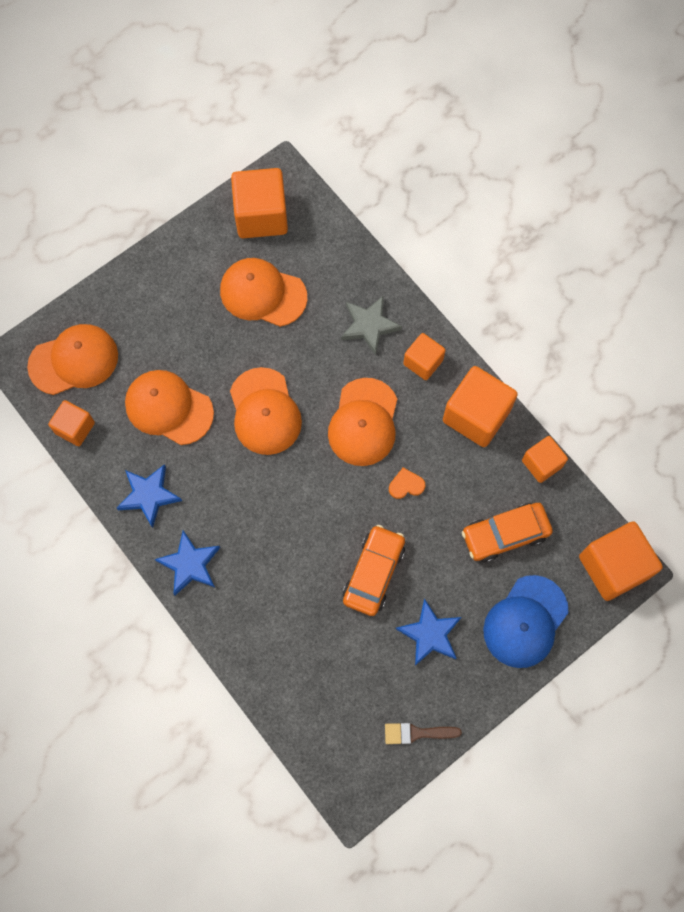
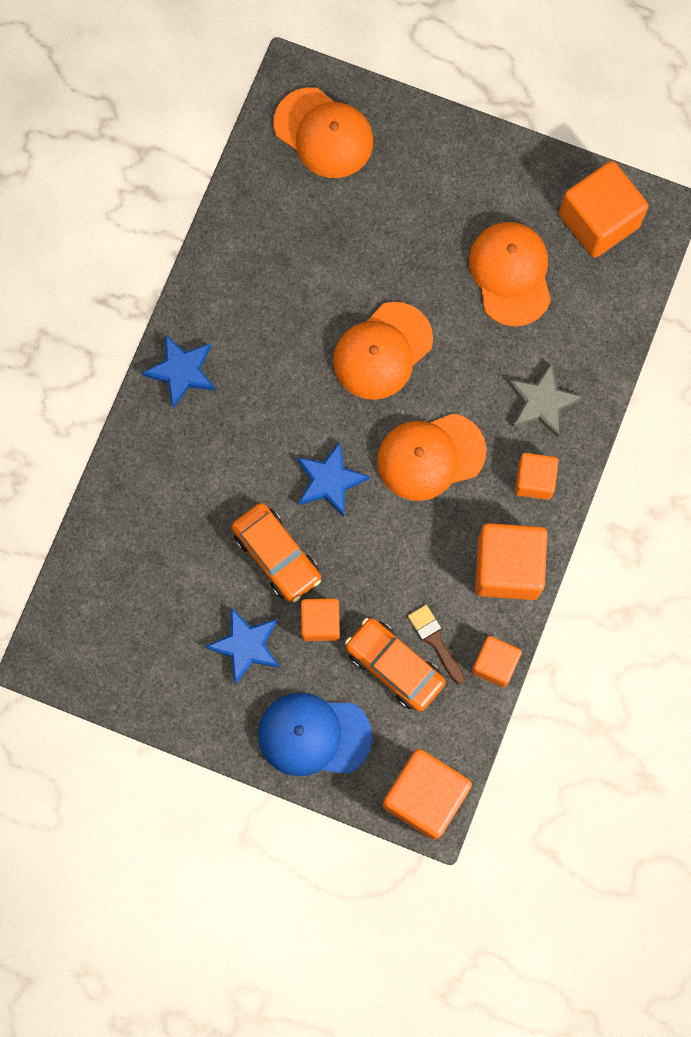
camera: 60 degrees right, 5 degrees up
orange cube [48,400,95,446] -> orange cube moved to [301,598,340,641]
blue star [117,464,182,528] -> blue star moved to [296,442,370,517]
orange cap [125,370,214,445] -> none
orange car [343,525,405,616] -> orange car turned 60 degrees clockwise [231,503,321,602]
brown brush [385,723,462,744] -> brown brush moved to [408,605,465,685]
orange heart [389,468,425,499] -> none

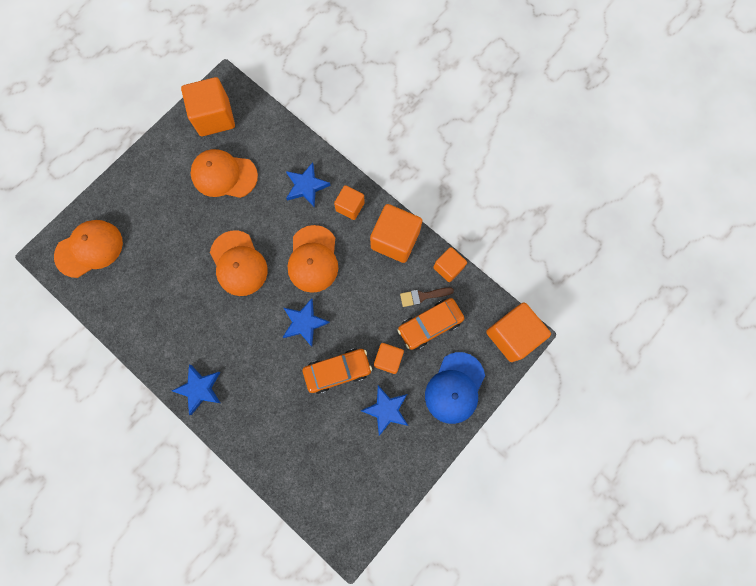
camera: 70 degrees left, 0 degrees up
grey star [508,363,582,438] -> blue star [286,162,331,208]

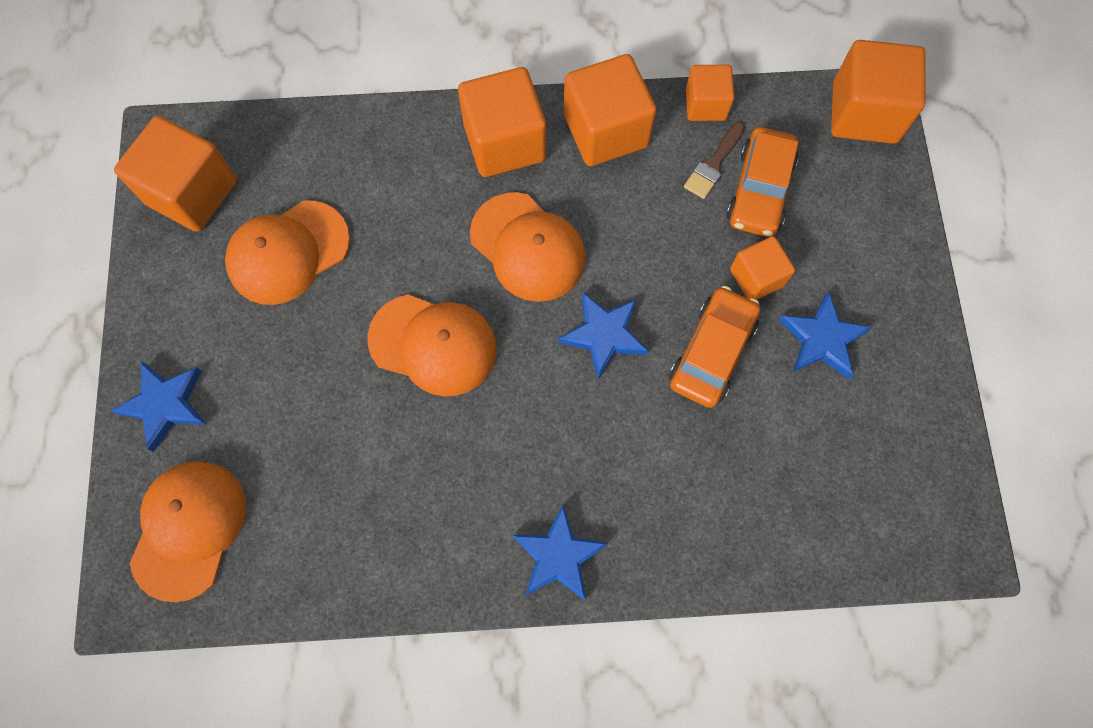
camera: 45 degrees left, 5 degrees down
blue star [286,162,331,208] -> blue star moved to [111,361,206,452]
orange cube [334,185,365,220] -> orange cube [458,67,546,177], size x1.71
blue cap [425,352,485,424] -> none

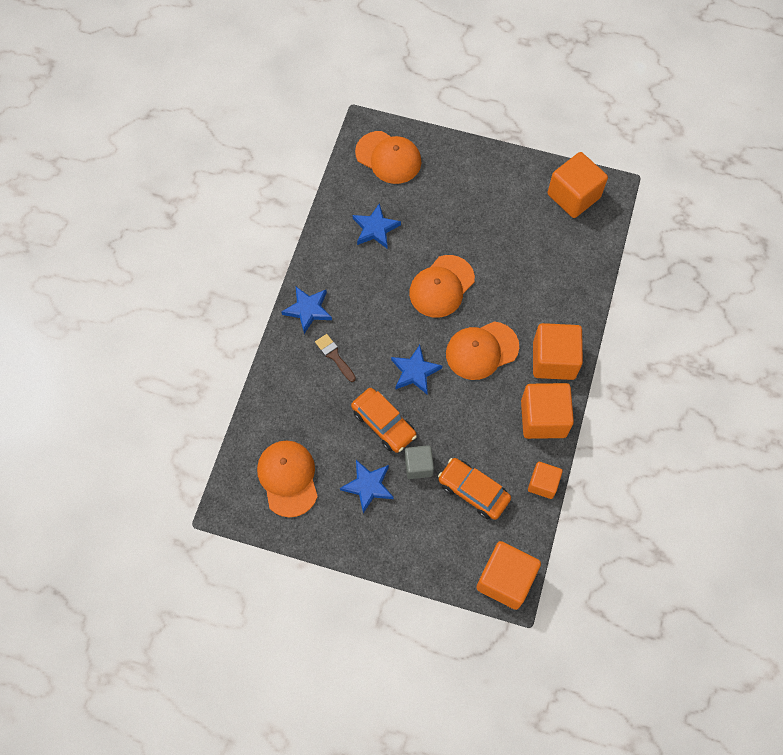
camera: 110 degrees right, 5 degrees down
blue star [111,361,206,452] -> blue star moved to [353,203,401,248]
orange cap [225,201,350,305] -> orange cap moved to [257,441,318,518]
brown brush [684,122,745,199] -> brown brush moved to [315,334,356,382]
orange cube [730,236,795,300] -> grey cube [405,445,434,479]

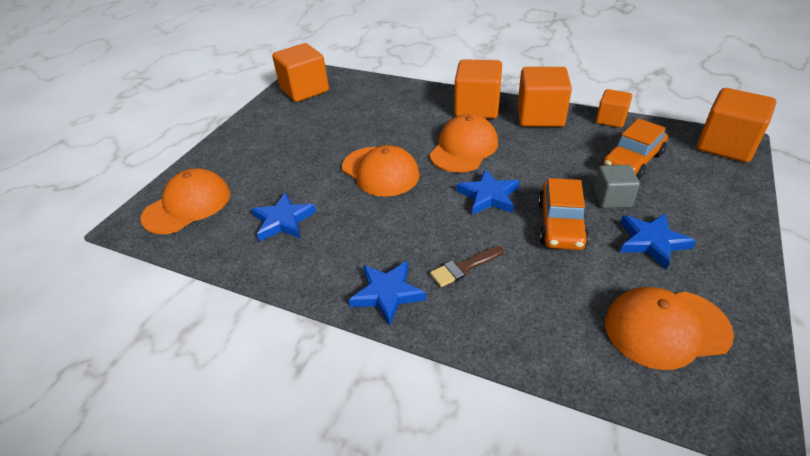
camera: 80 degrees left, 25 degrees down
orange car [351,388,417,453] -> orange car turned 135 degrees clockwise [538,178,589,250]
orange cap [446,321,519,380] -> orange cap turned 135 degrees counterclockwise [429,114,498,172]

